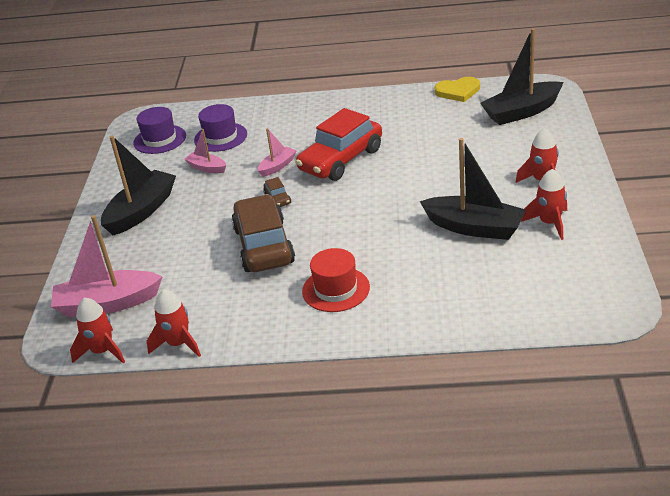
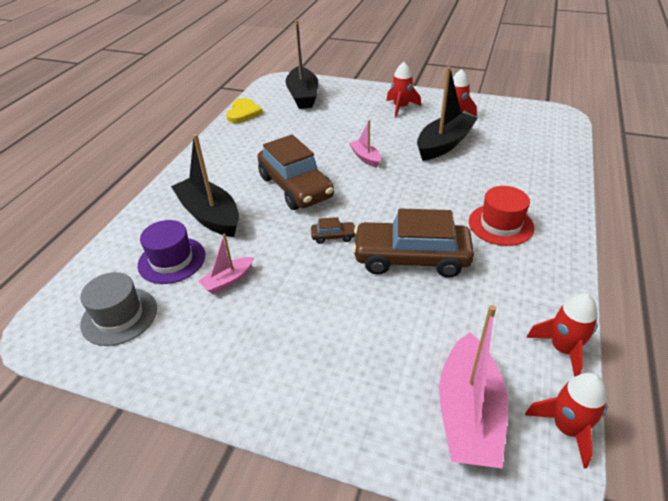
camera: 75 degrees left, 5 degrees up
black boat [101,136,176,235] -> black boat moved to [171,134,239,237]
purple hat [133,107,186,154] -> grey hat [80,272,157,346]
pink boat [258,128,297,177] -> pink boat moved to [349,120,381,167]
red car [295,108,382,181] -> brown car [257,135,334,210]

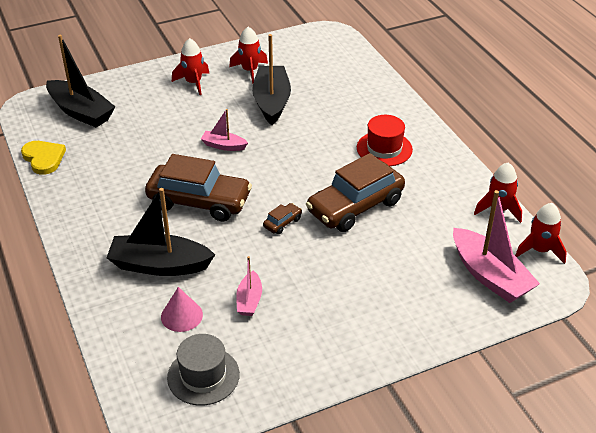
camera: 45 degrees left, 0 degrees up
purple hat [138,220,205,284] -> pink cone [161,287,203,332]

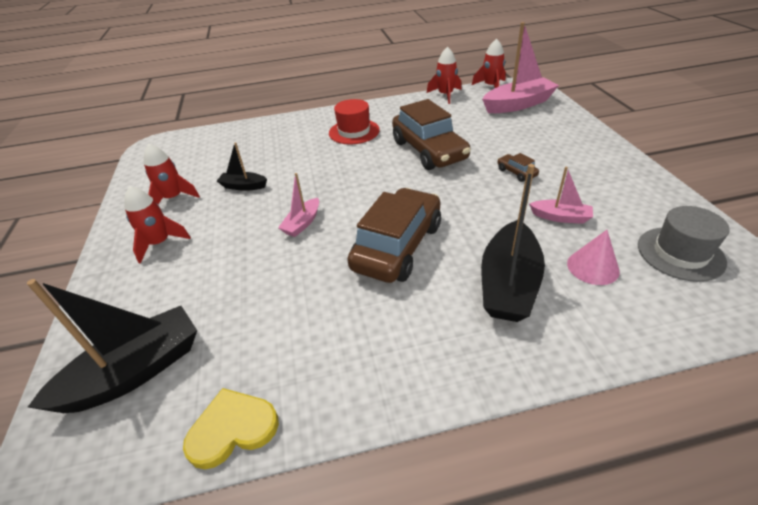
camera: 75 degrees left, 0 degrees up
black boat [252,34,291,125] -> black boat [217,142,267,191], size x0.52
brown car [263,203,302,234] -> brown car moved to [497,153,539,182]

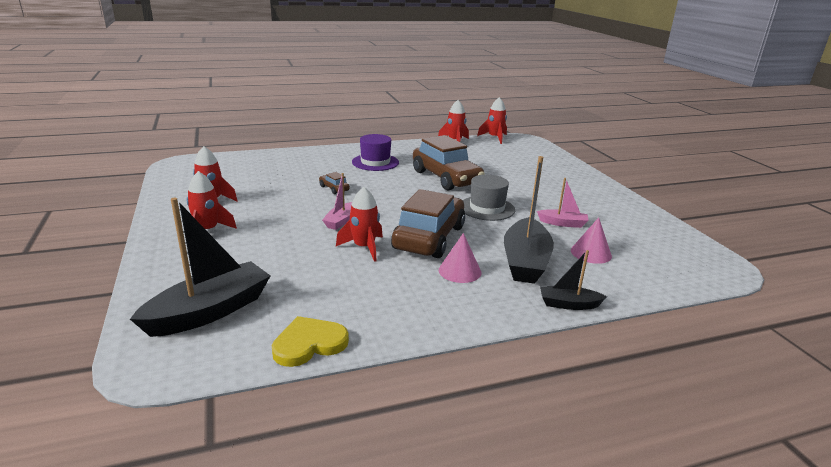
camera: 10 degrees left, 15 degrees down
black boat [217,142,267,191] -> black boat moved to [540,250,607,310]
red hat [329,99,380,145] -> purple hat [352,134,399,171]
pink boat [482,22,559,113] -> none
brown car [497,153,539,182] -> brown car moved to [319,172,350,194]
grey hat [638,206,730,282] -> grey hat moved to [463,175,515,221]
none -> red rocket [336,187,383,262]
none -> pink cone [439,233,481,283]

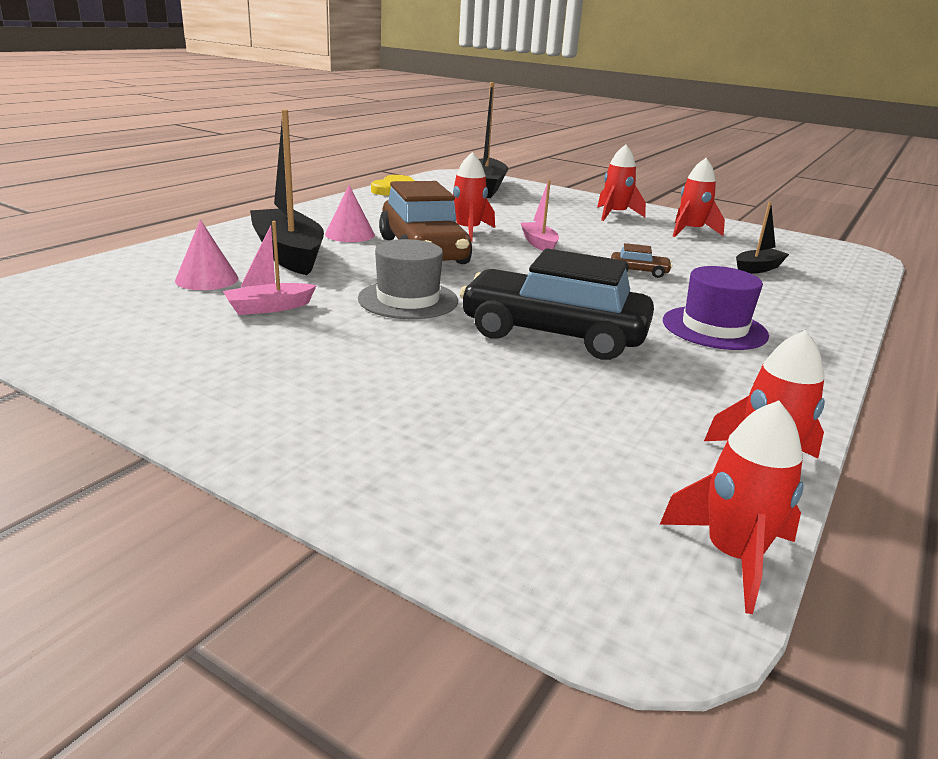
camera: 140 degrees right, 0 degrees up
brown car [413,135,485,190] -> black car [459,249,654,360]
black boat [540,250,607,310] -> black boat moved to [736,202,789,274]

